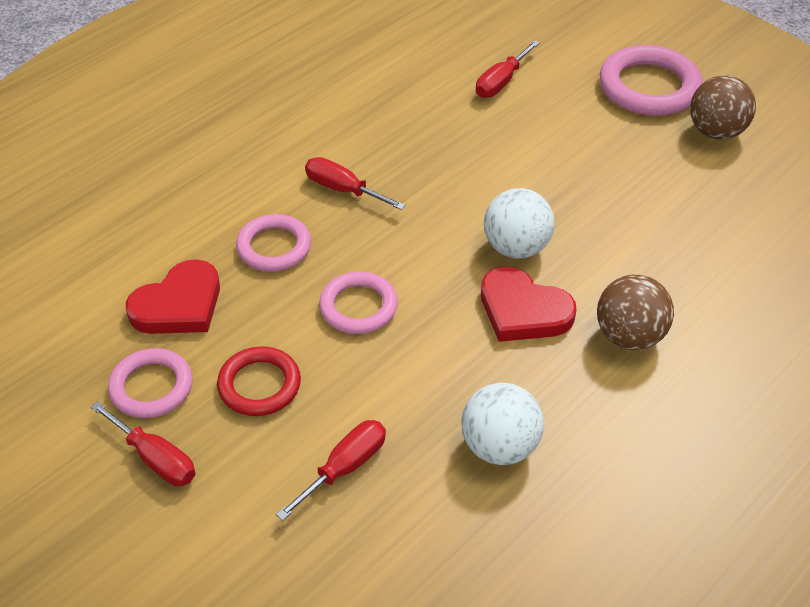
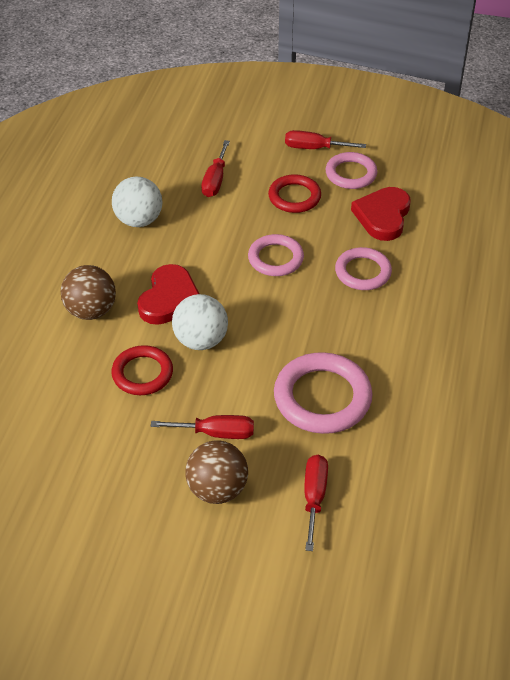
camera: 150 degrees right, 0 degrees up
red screwdriver [305,157,406,210] -> red screwdriver moved to [151,415,254,439]
red heart [481,267,576,342] -> red heart turned 105 degrees clockwise [137,264,199,325]
pink ring [600,45,702,116] -> pink ring moved to [274,352,373,434]
brown ball [690,76,756,140] -> brown ball moved to [185,440,248,504]
none -> red ring [112,345,173,395]

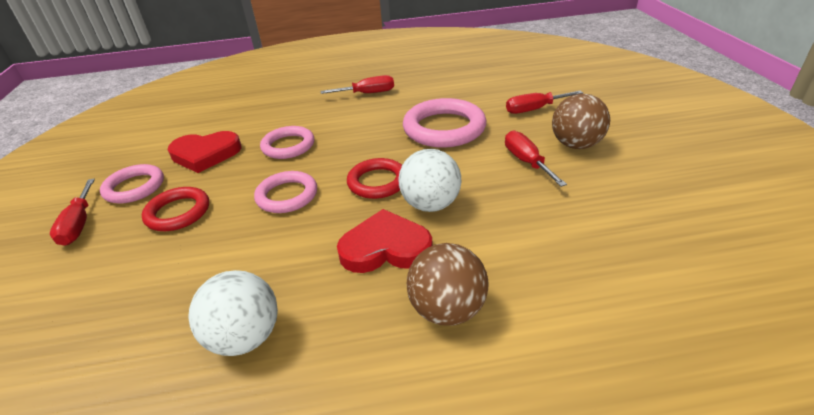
camera: 110 degrees left, 10 degrees down
red ring [112,345,173,395] -> red ring moved to [347,158,402,199]
red screwdriver [201,140,230,197] -> red screwdriver moved to [320,75,394,94]

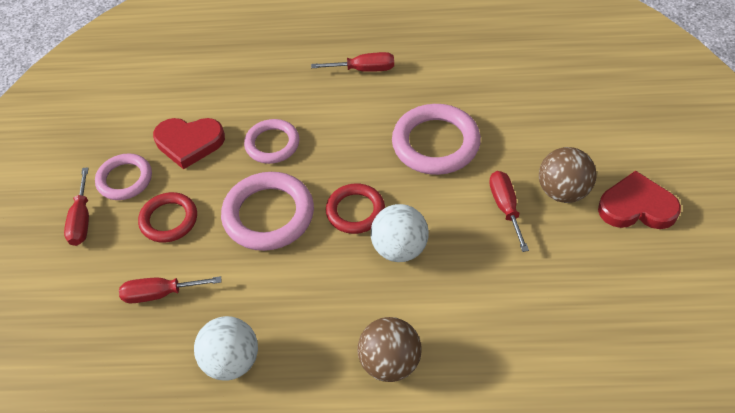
camera: 10 degrees right, 15 degrees up
pink ring [254,171,317,213] -> pink ring [221,172,314,251], size x1.57
red heart [337,209,433,273] -> red heart moved to [598,171,681,229]
red screwdriver [506,91,583,114] -> red screwdriver moved to [119,276,221,303]

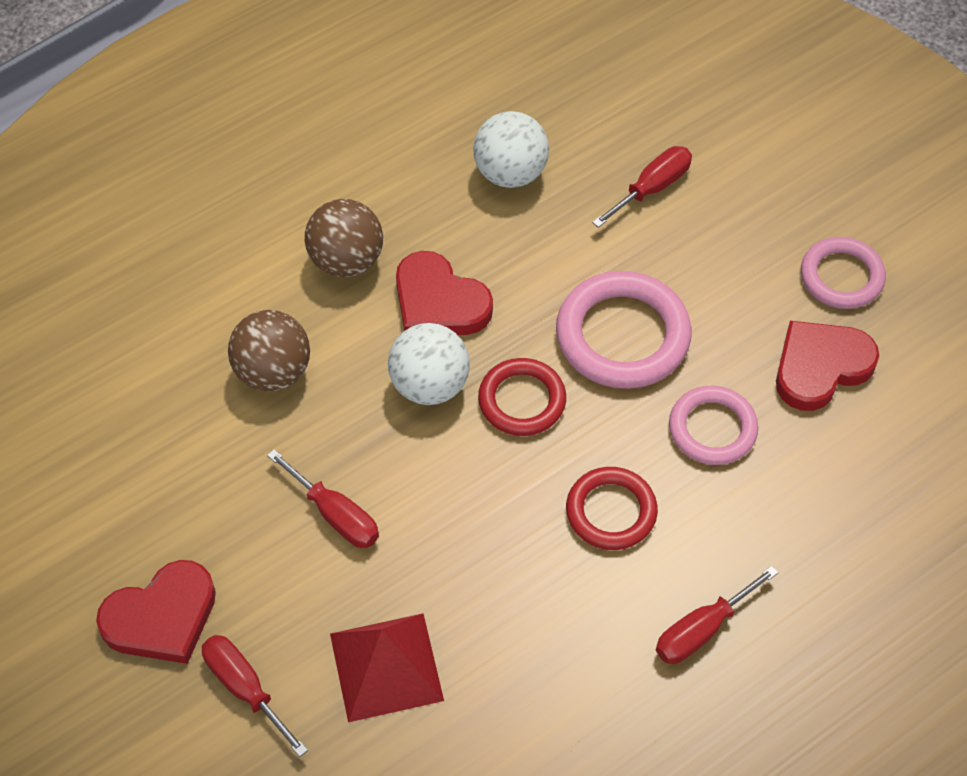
camera: 140 degrees right, 5 degrees up
red screwdriver [64,167,89,246] -> red screwdriver moved to [202,635,308,757]
red ring [138,192,197,243] -> red ring moved to [566,467,658,550]
pink ring [392,104,481,175] -> none
brown ball [539,147,596,203] -> brown ball moved to [228,310,310,392]
none -> red pyramid [330,614,444,722]
none -> red heart [396,251,493,335]

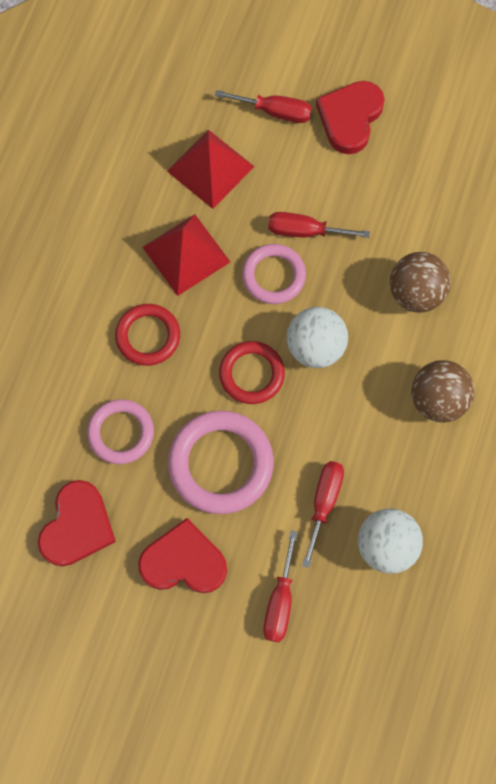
camera: 145 degrees right, 15 degrees up
red heart [396,251,493,335] -> red heart moved to [138,518,227,593]
red screwdriver [656,566,778,664] -> red screwdriver moved to [302,461,344,568]
pink ring [801,237,886,309] -> pink ring moved to [242,244,306,304]
none -> red pyramid [142,214,230,296]

